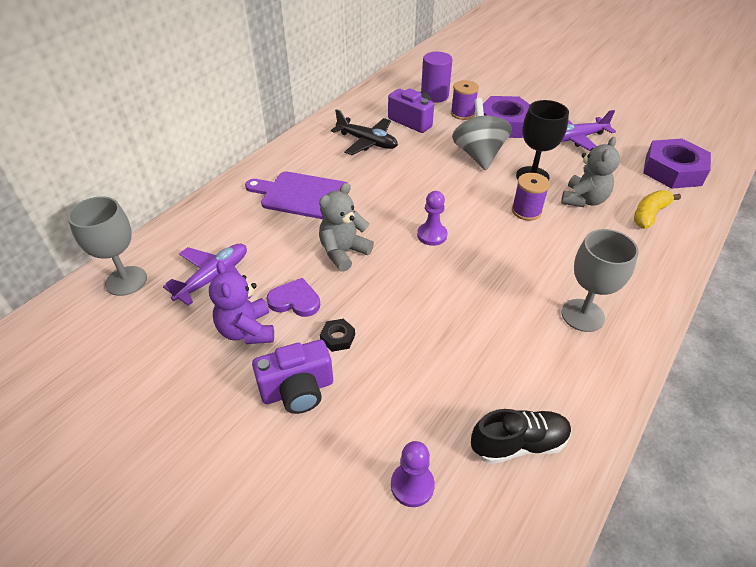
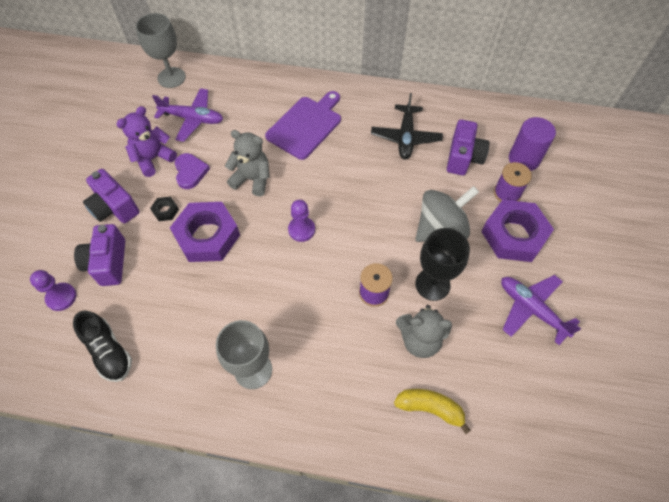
camera: 65 degrees right, 15 degrees up
purple cutting board [245,171,347,219] -> purple cutting board turned 45 degrees clockwise [265,91,341,160]
purple nut [643,138,711,189] -> purple nut moved to [170,202,240,262]
none -> purple camera [74,224,125,286]

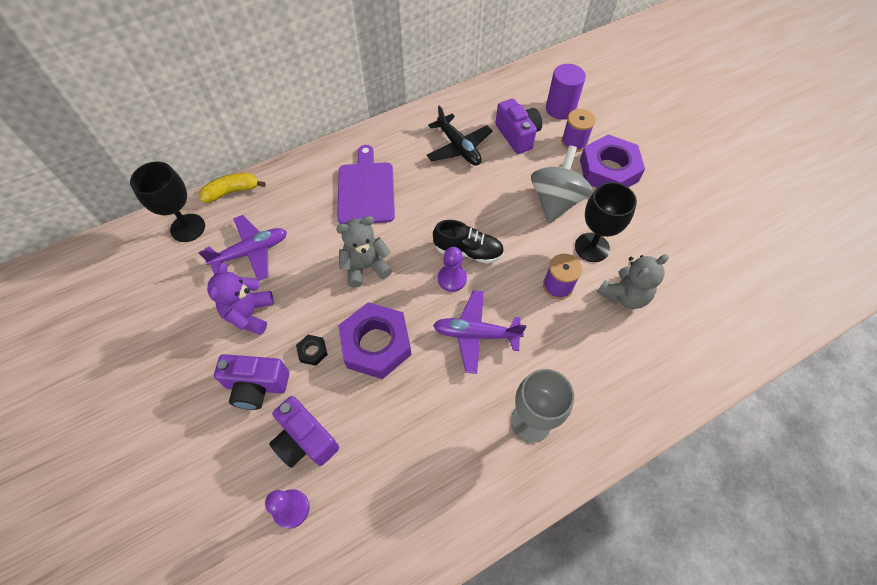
camera: 40 degrees left, 0 degrees up
black shoe [73,311,132,382] -> black shoe moved to [433,220,504,264]
grey goblet [136,13,186,88] -> black goblet [130,162,205,242]
purple heart [175,153,210,189] -> none
yellow banana [394,389,471,434] -> yellow banana moved to [199,173,266,202]
purple plane [501,275,581,345] -> purple plane moved to [433,290,526,374]

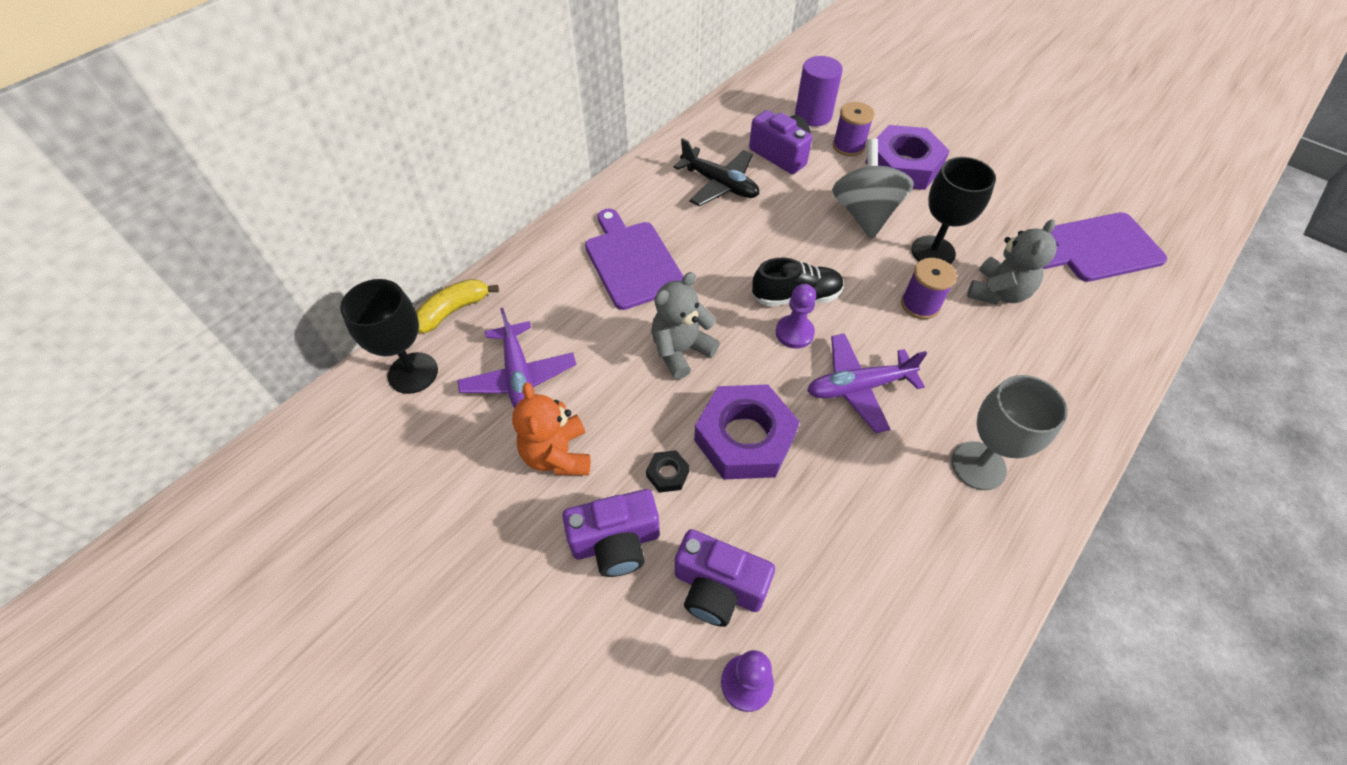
camera: 20 degrees left, 5 degrees down
purple plane [199,215,287,281] -> purple plane turned 120 degrees clockwise [457,308,576,409]
purple teddy bear [207,262,273,335] -> orange teddy bear [512,382,591,475]
none -> purple cutting board [1043,212,1167,282]

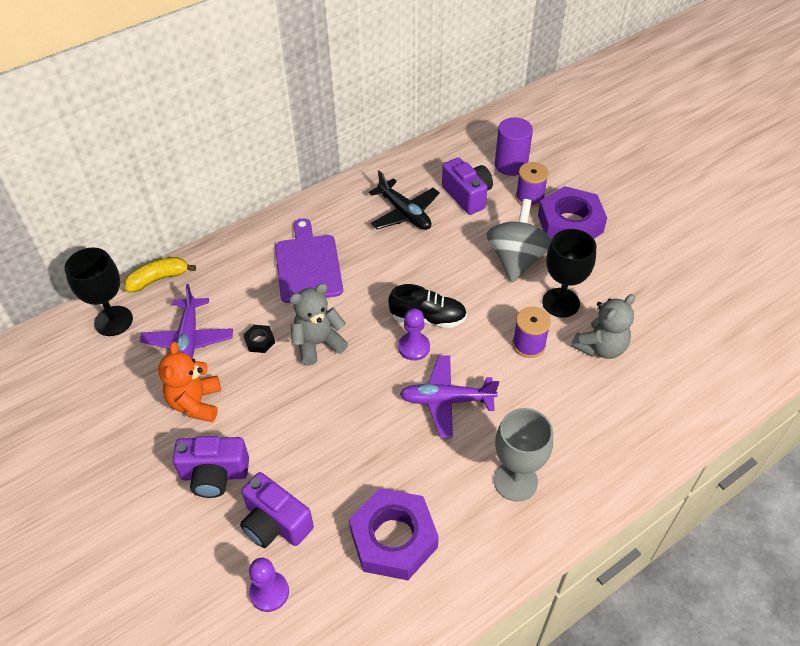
camera: 15 degrees right, 5 degrees down
black nut [646,450,690,493] -> black nut moved to [243,325,275,353]
purple nut [694,384,800,480] -> purple nut moved to [349,488,439,580]
purple cutting board [1043,212,1167,282] -> none

